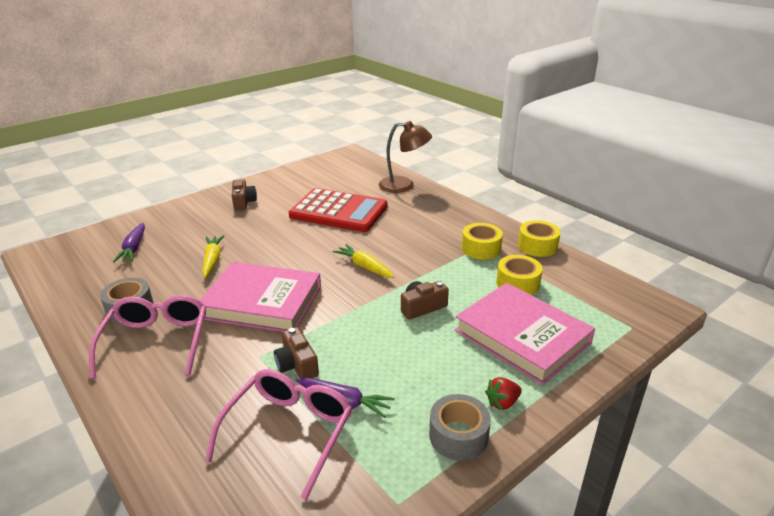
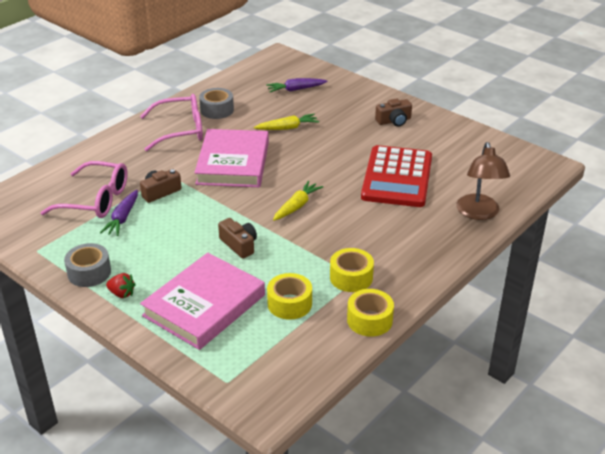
camera: 80 degrees right, 5 degrees up
red strawberry [485,377,522,410] -> red strawberry turned 150 degrees clockwise [106,273,136,298]

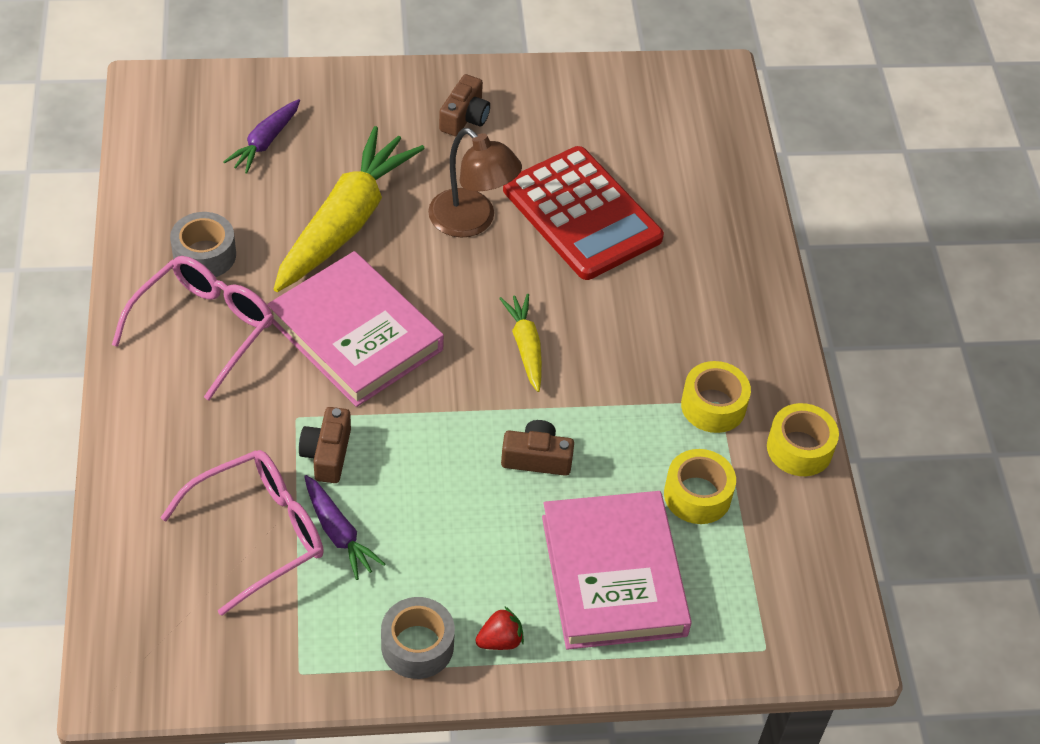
camera: 50 degrees left, 15 degrees up
yellow carrot [254,114,319,130] -> yellow carrot [274,126,425,292], size x2.04
brown lamp [456,142,510,220] -> brown lamp moved to [428,128,522,238]

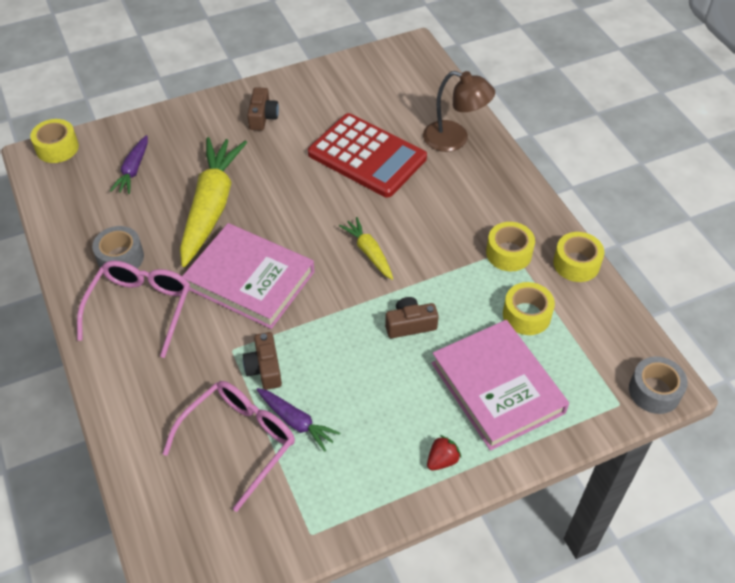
camera: 15 degrees left, 0 degrees up
grey tape [381,597,455,679] -> grey tape moved to [629,356,688,414]
brown lamp [428,128,522,238] -> brown lamp moved to [423,71,495,152]
none -> yellow tape [30,119,79,163]

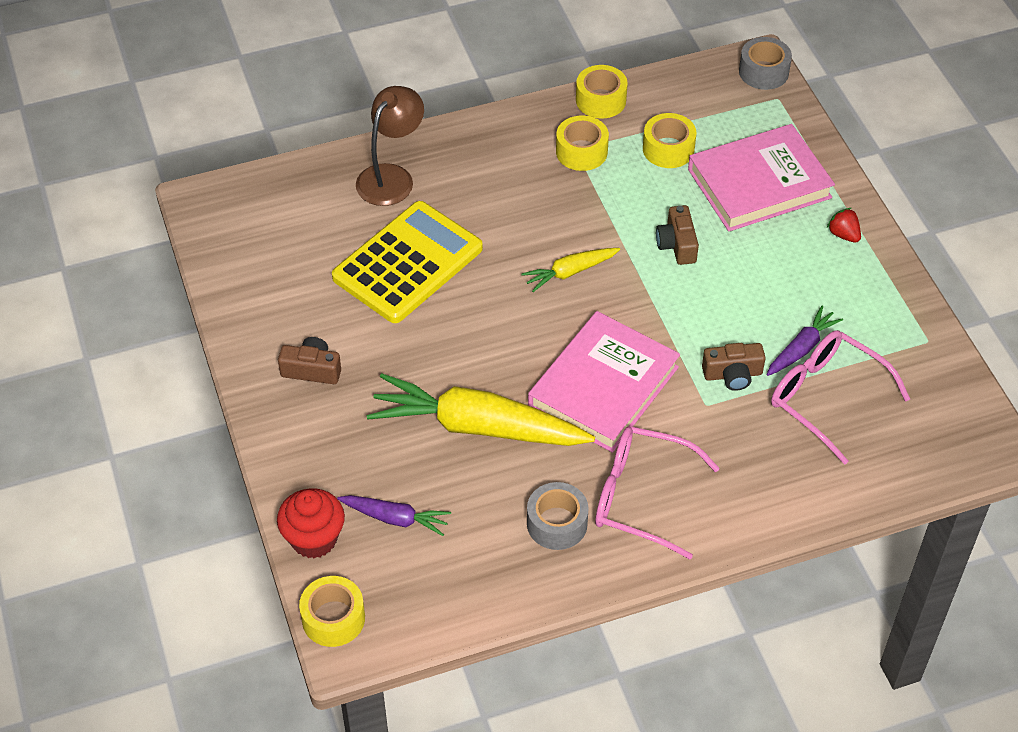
camera: 85 degrees left, 0 degrees up
red calculator [308,113,427,197] -> yellow calculator [332,201,483,323]
none -> red cupcake [277,488,345,558]

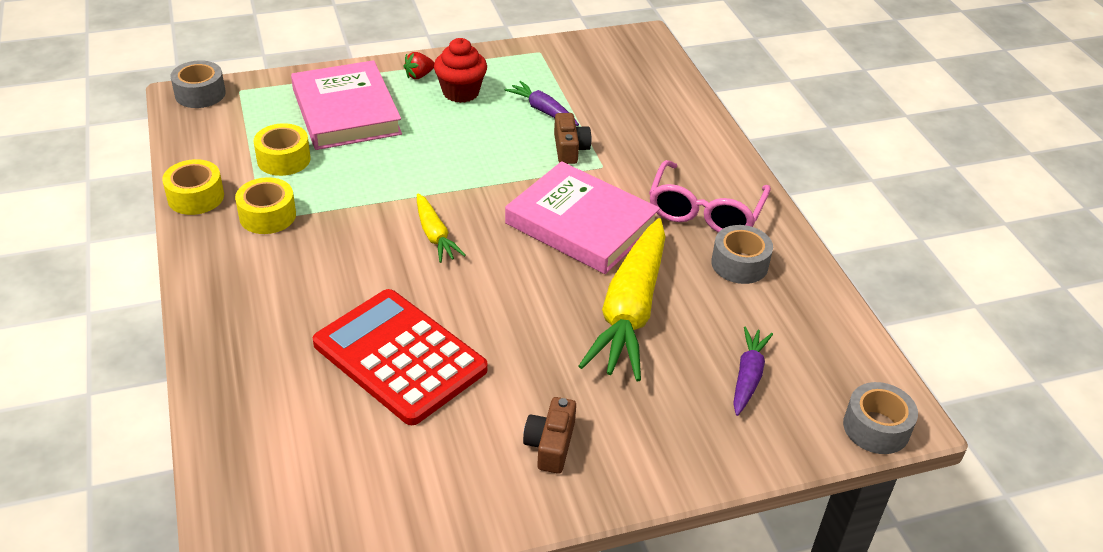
camera: 90 degrees left, 10 degrees down
red cupcake [277,488,345,558] -> red cupcake moved to [434,38,487,103]
yellow tape [299,576,365,647] -> grey tape [843,382,918,454]
yellow calculator [332,201,483,323] -> red calculator [313,289,488,425]
brown lamp [356,86,424,206] -> none
brown camera [656,205,699,265] -> none
pink glasses [771,330,910,465] -> none

